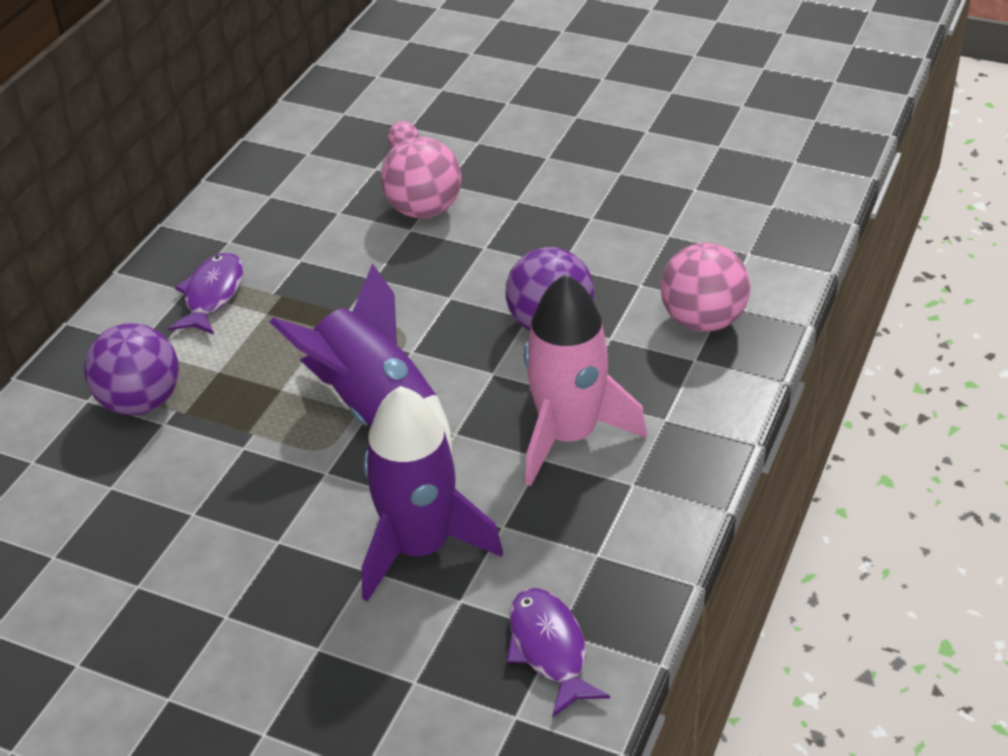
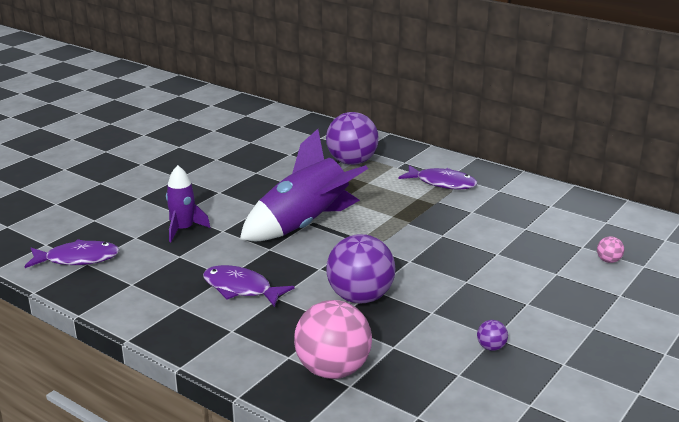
camera: 100 degrees right, 15 degrees down
purple rocket [361,386,503,602] -> purple rocket [166,165,210,242], size x0.54
pink ball [381,137,461,219] -> none
pink rocket [524,274,647,486] -> purple fish [203,265,295,307]
none -> purple ball [477,320,508,351]

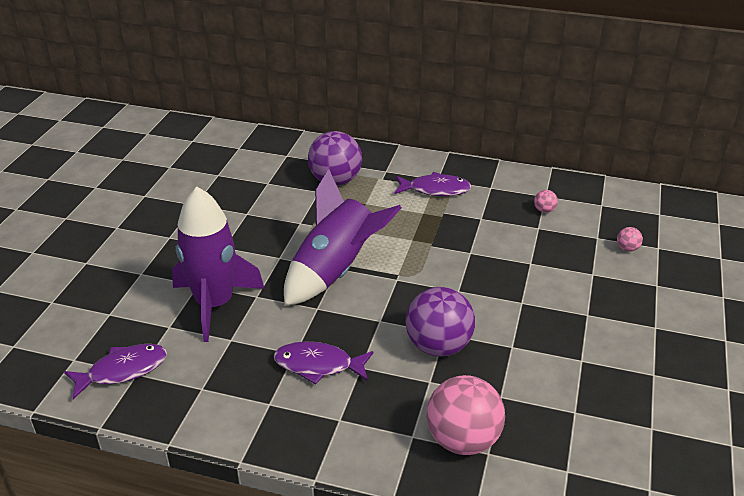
camera: 20 degrees left, 10 degrees up
purple rocket [166,165,210,242] -> purple rocket [172,187,265,342], size x1.86
purple ball [477,320,508,351] -> none
none -> pink ball [534,190,558,213]

